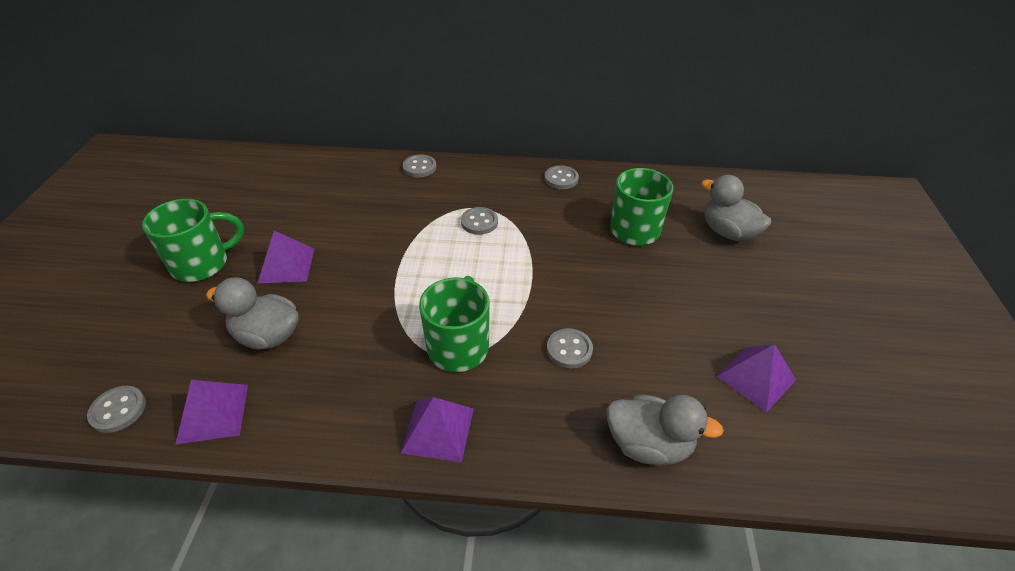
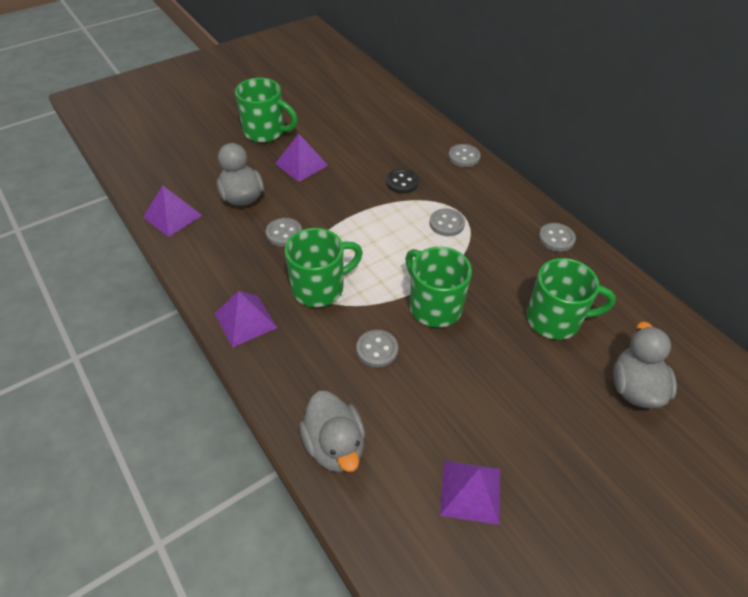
camera: 50 degrees right, 5 degrees up
grey button [87,386,146,433] -> grey button moved to [266,218,302,247]
none -> black button [386,169,419,194]
none -> green mug [405,247,472,327]

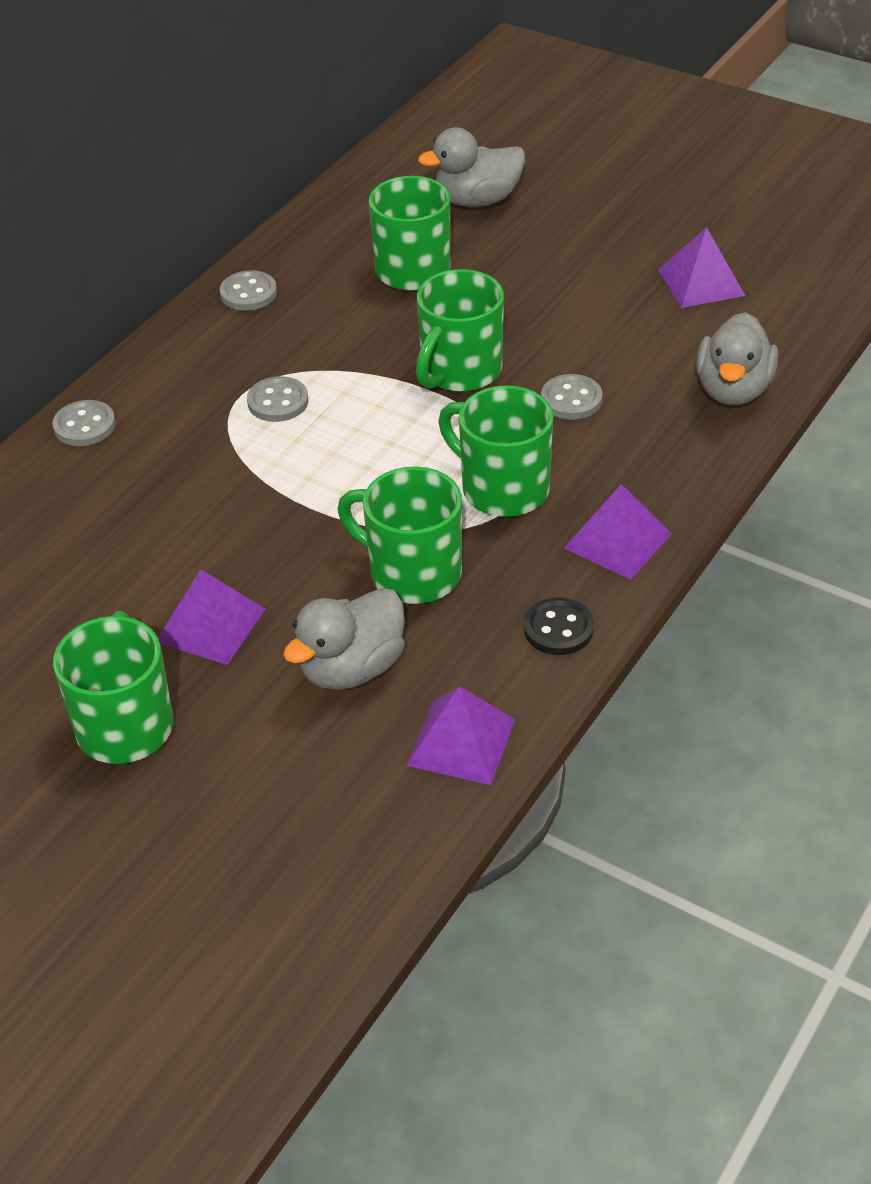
camera: 110 degrees left, 5 degrees down
grey button [266,218,302,247] -> green mug [338,467,462,604]
grey duck [299,391,365,472] -> grey duck turned 150 degrees clockwise [696,312,778,405]
black button [386,169,419,194] -> black button moved to [524,597,594,655]

